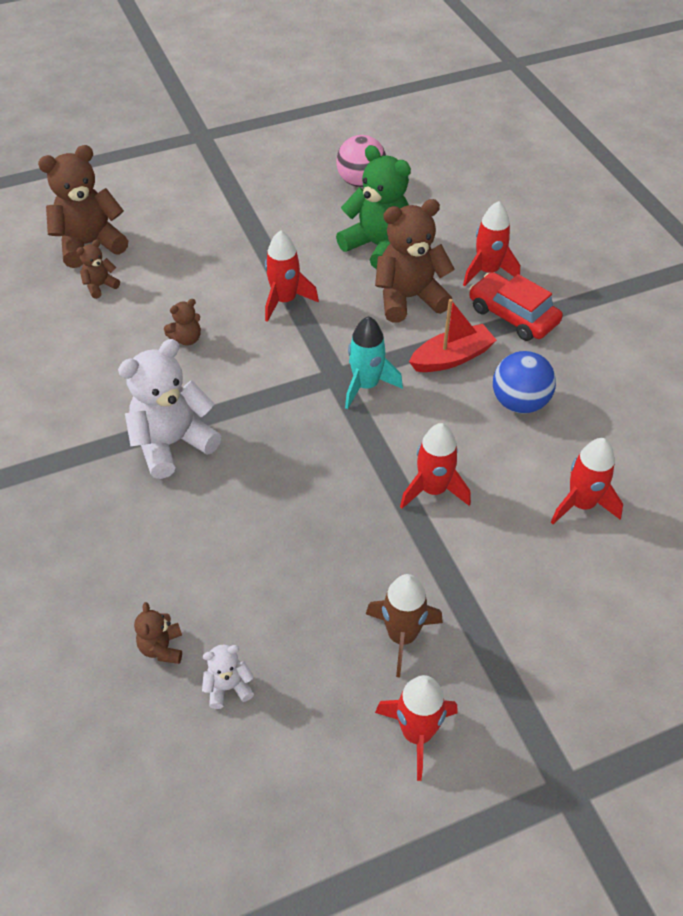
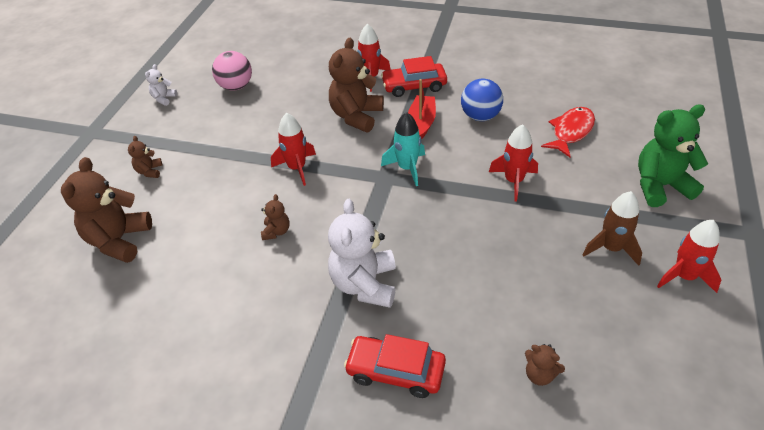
camera: 50 degrees left, 5 degrees down
brown teddy bear [76,240,120,299] -> brown teddy bear moved to [128,136,162,178]
white teddy bear [202,645,254,709] -> white teddy bear moved to [145,64,177,106]
green teddy bear [336,145,411,269] -> green teddy bear moved to [638,104,708,207]
red rocket [551,438,623,524] -> red fish [541,107,595,157]
none -> red car [344,334,446,398]

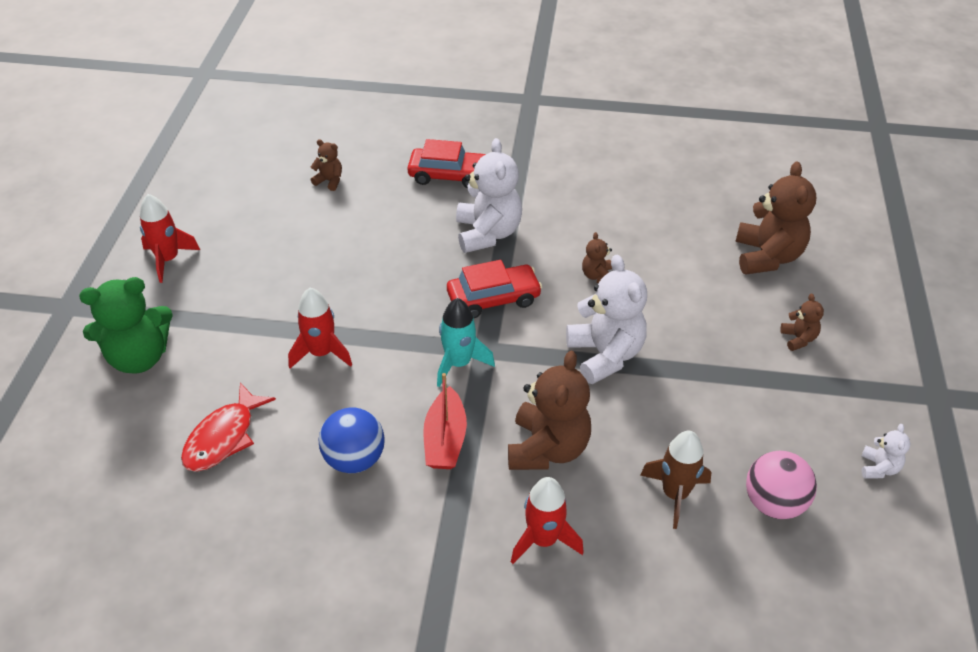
camera: 170 degrees right, 0 degrees up
red rocket [271,113,316,186] -> white teddy bear [566,255,647,384]
red car [381,56,447,97] -> red car moved to [447,260,542,318]
brown rocket [582,191,642,266] -> brown rocket moved to [640,431,711,529]

